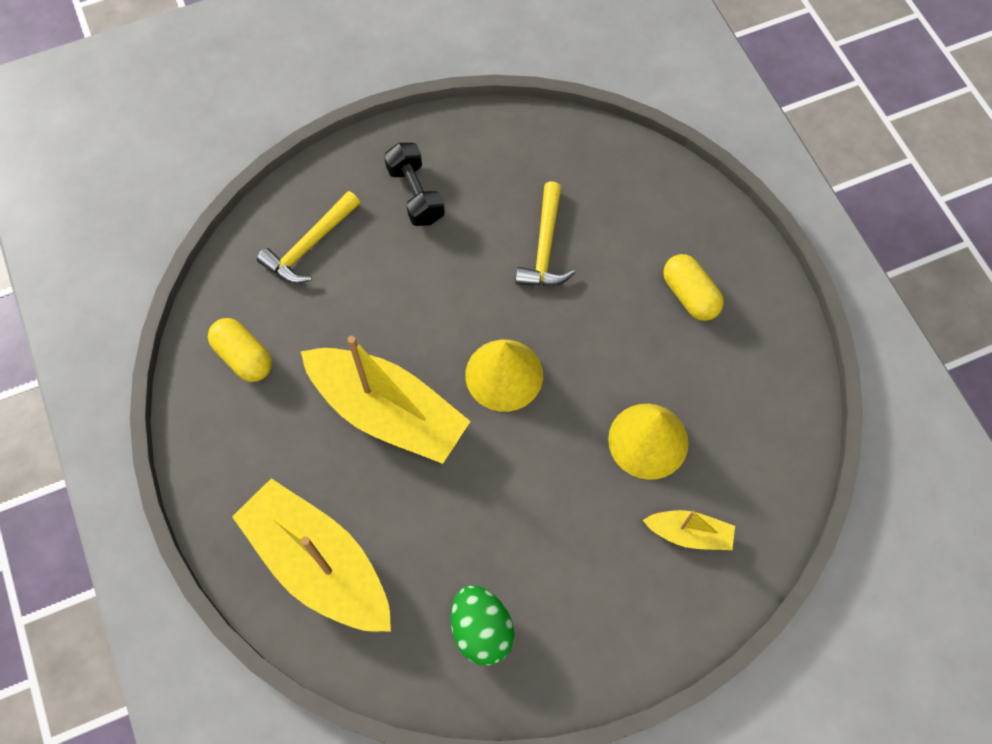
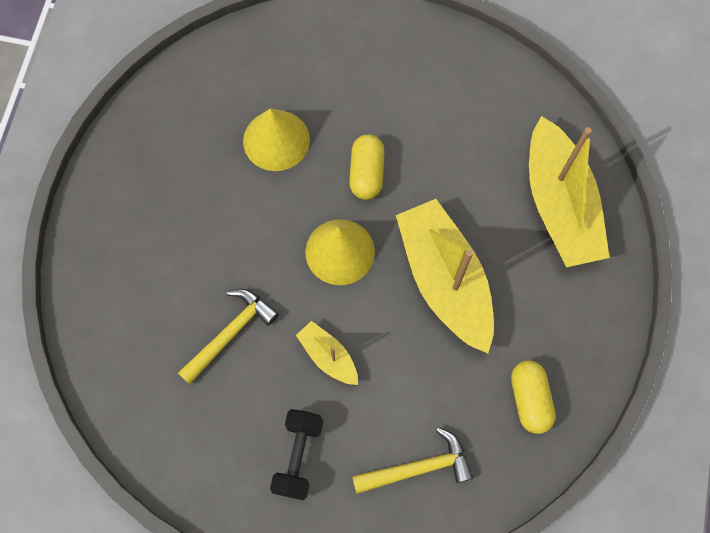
camera: 145 degrees left, 5 degrees up
green egg [451,585,514,666] -> none
yellow boat [643,510,735,550] -> yellow boat moved to [296,321,358,385]
yellow capsule [663,254,724,321] -> yellow capsule moved to [349,134,384,200]

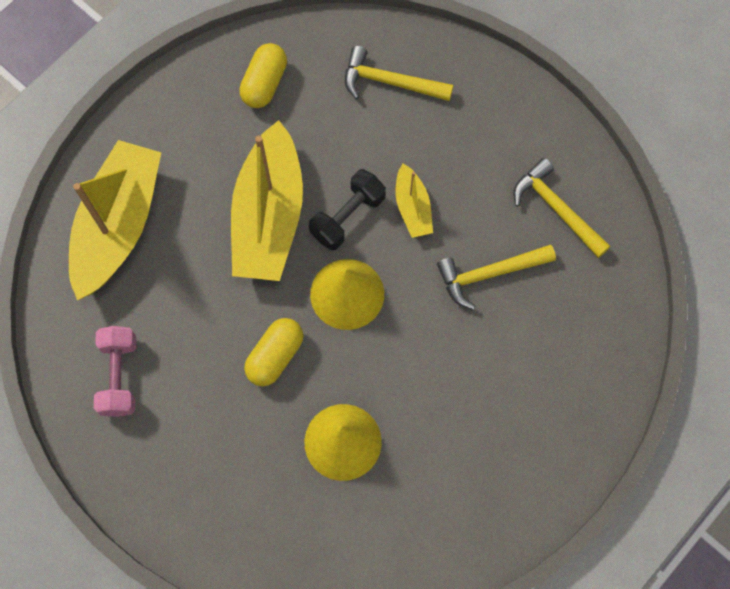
camera: 150 degrees left, 0 degrees up
black dumbbell [270,409,323,500] -> black dumbbell moved to [309,169,386,250]
none -> pink dumbbell [94,326,136,417]
none -> yellow hammer [513,158,611,258]

